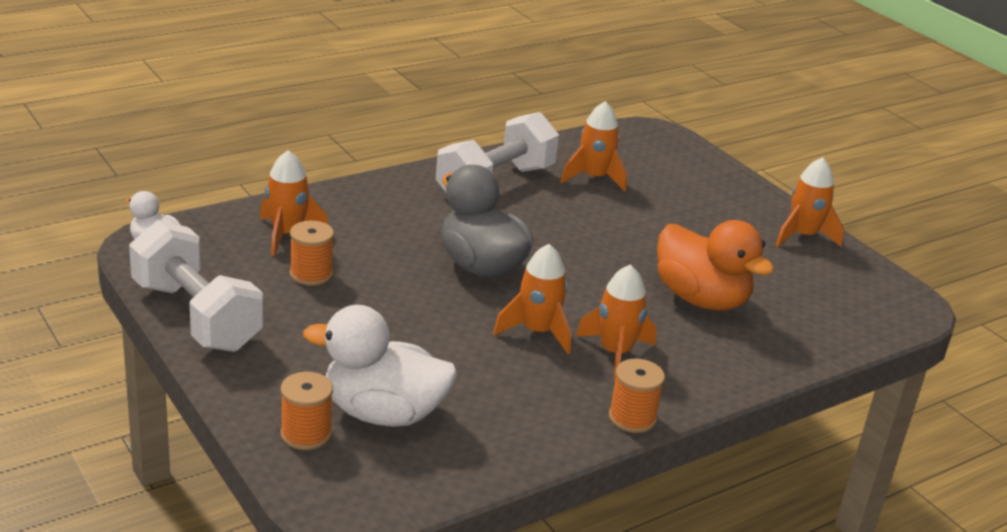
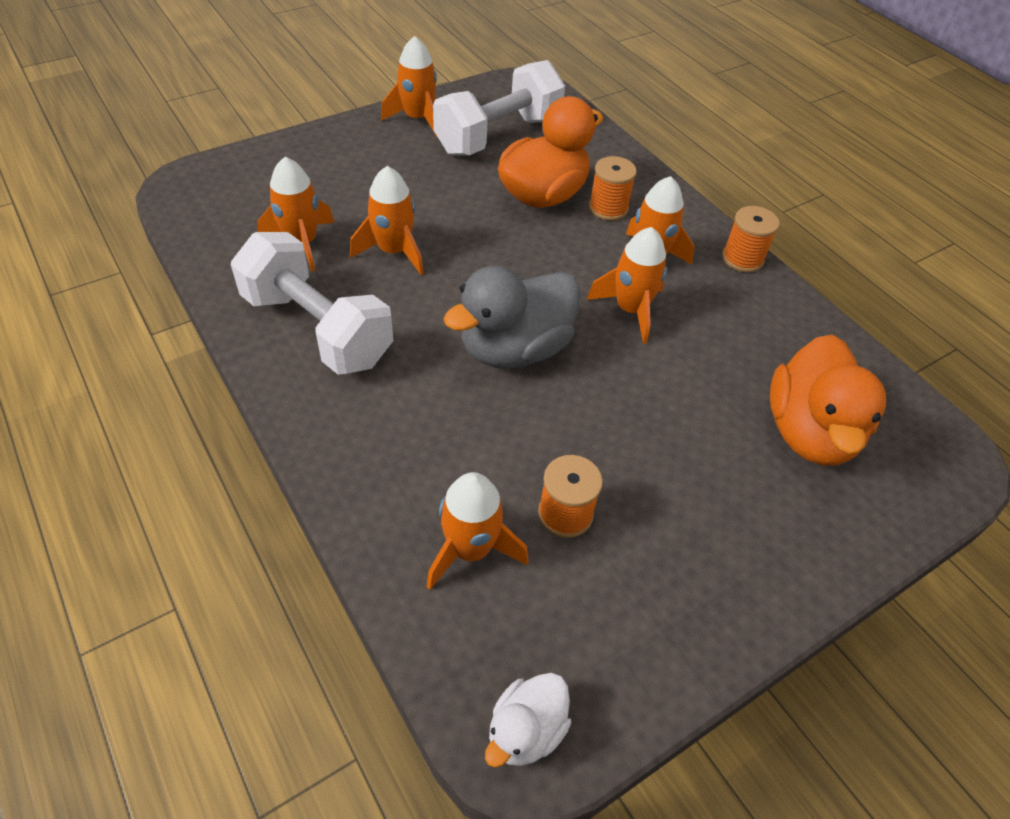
camera: 90 degrees left, 20 degrees up
white dumbbell [129,220,263,352] -> white dumbbell moved to [433,60,565,156]
orange spool [280,372,333,450] -> orange spool moved to [589,156,637,221]
white duck [303,305,457,427] -> orange duck [770,335,886,466]
none -> orange rocket [350,166,424,275]

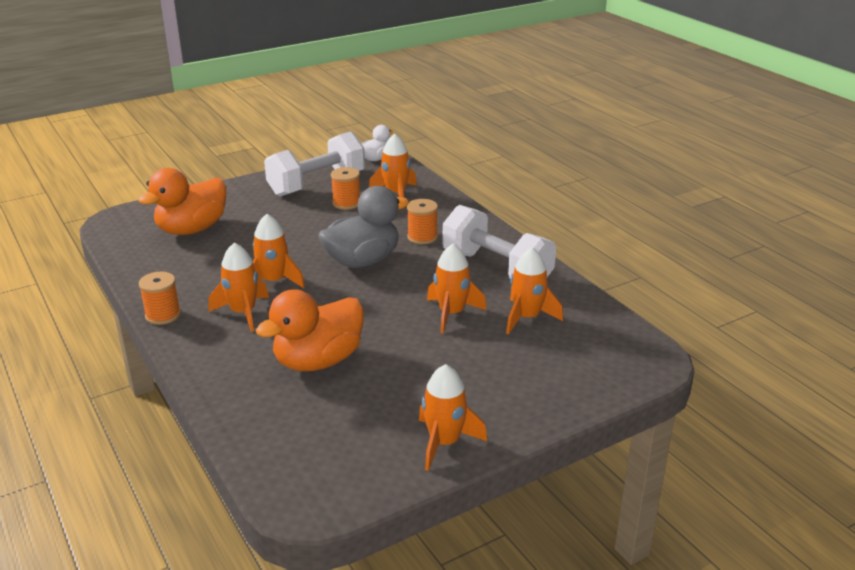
camera: 175 degrees left, 20 degrees down
white dumbbell [433,60,565,156] -> white dumbbell moved to [264,131,365,197]
orange spool [589,156,637,221] -> orange spool moved to [407,199,438,244]
orange duck [770,335,886,466] -> orange duck turned 150 degrees counterclockwise [138,168,226,235]

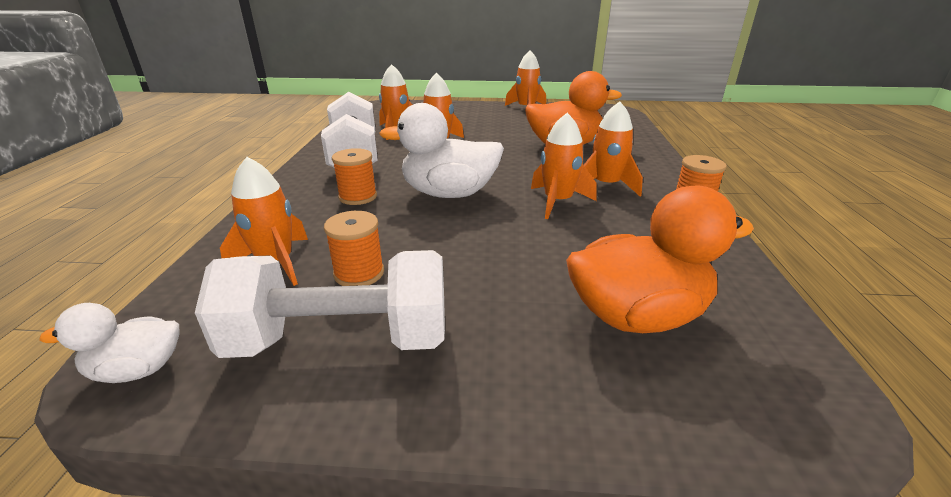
camera: 145 degrees left, 0 degrees up
grey duck [318,186,409,268] -> white duck [379,103,504,198]

